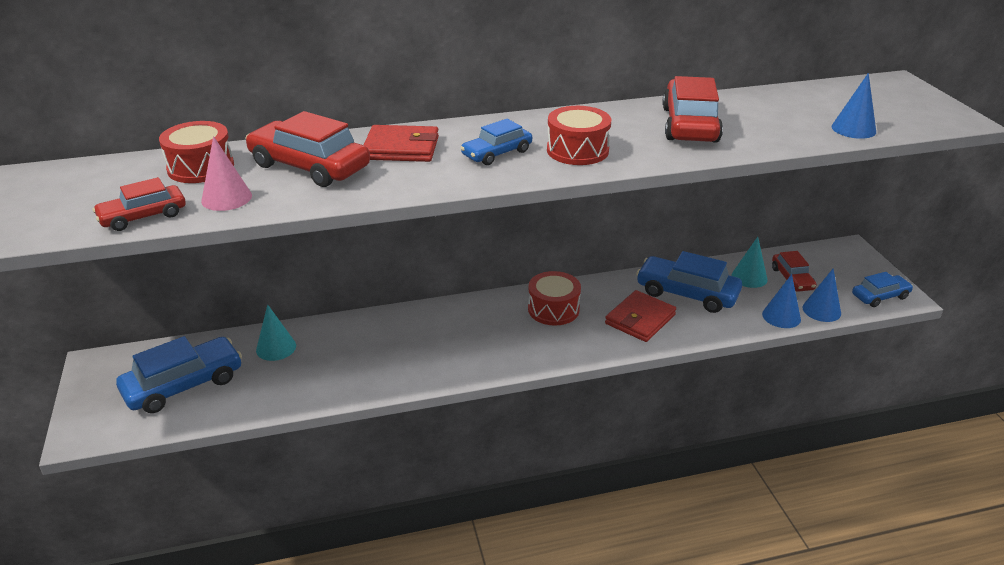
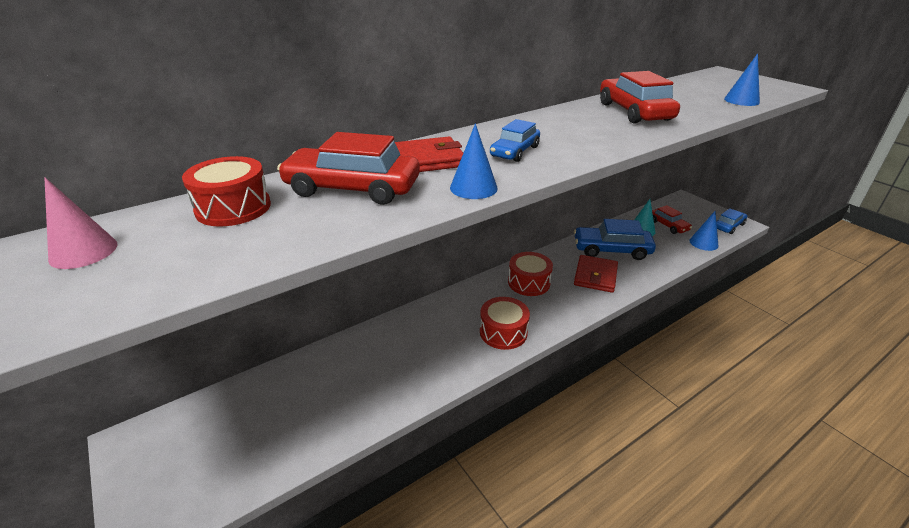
camera: 20 degrees left, 0 degrees up
red car [93,177,186,231] -> none
blue car [116,336,242,413] -> none
pink cone [201,136,252,211] -> pink cone moved to [44,177,118,269]
turquoise cone [256,304,296,361] -> none
red drum [547,106,611,165] -> red drum moved to [480,297,530,350]
blue cone [762,274,801,328] -> blue cone moved to [450,124,498,199]

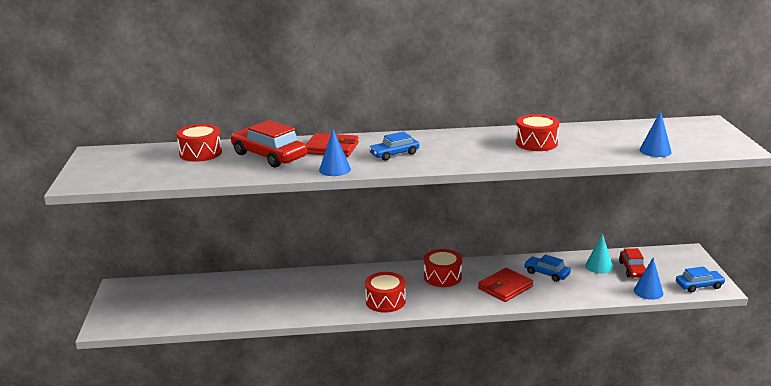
camera: 30 degrees right, 10 degrees down
pink cone [44,177,118,269] -> none
blue car [574,219,656,260] -> blue car [524,254,571,282], size x0.59
red car [600,71,680,124] -> red drum [516,114,559,151]

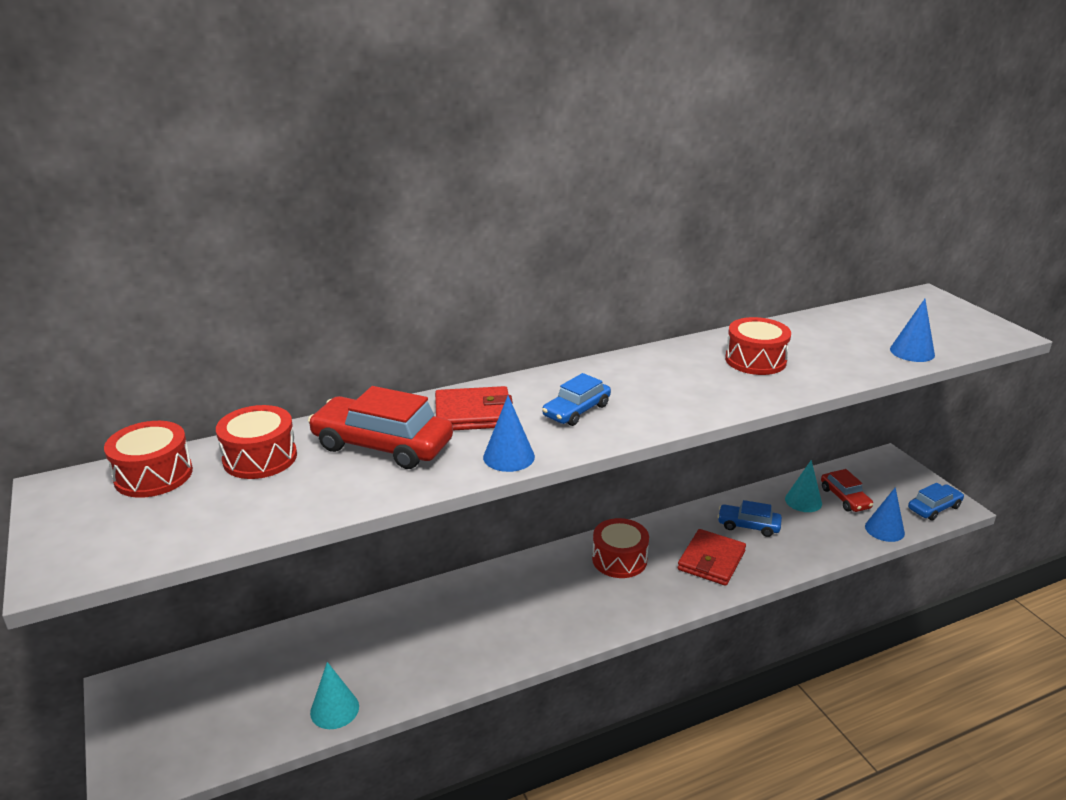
camera: 20 degrees left, 5 degrees up
red drum [365,272,406,313] -> red drum moved to [104,421,193,498]
none -> turquoise cone [310,662,359,729]

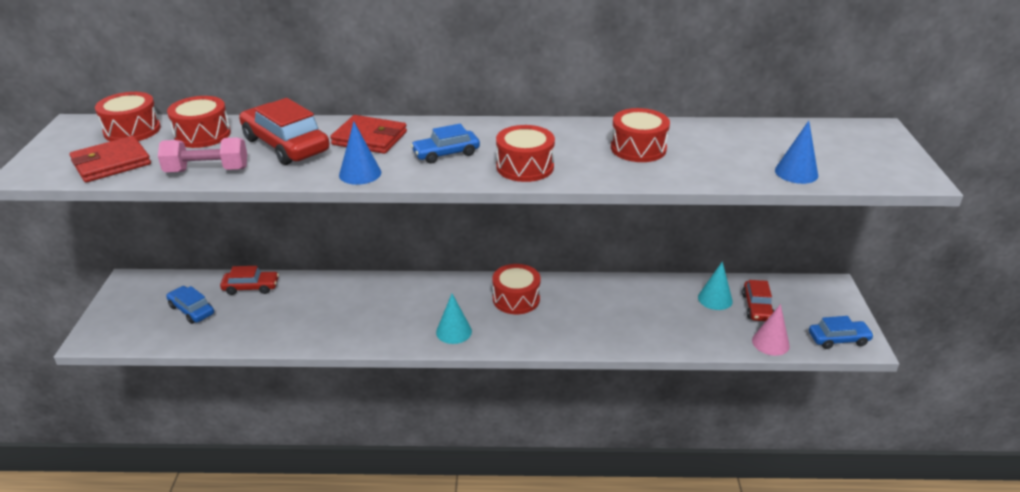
camera: 25 degrees right, 5 degrees up
turquoise cone [310,662,359,729] -> turquoise cone moved to [436,294,472,344]
red wallet [678,529,746,586] -> red wallet moved to [70,136,151,183]
blue car [717,500,782,537] -> blue car moved to [166,286,214,324]
blue cone [865,487,905,542] -> pink cone [752,304,790,356]
none -> pink dumbbell [158,137,247,172]
none -> red car [220,266,279,295]
none -> red drum [496,125,555,182]

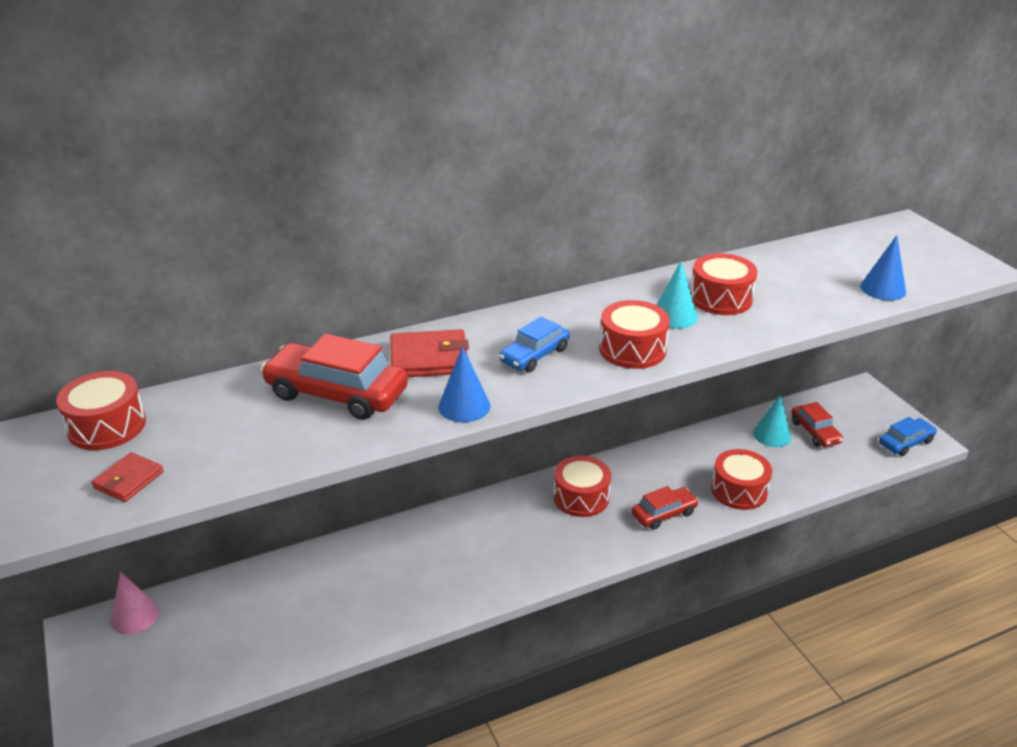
camera: 25 degrees left, 0 degrees up
red wallet [70,136,151,183] -> red wallet [92,452,164,502], size x0.60
pink dumbbell [158,137,247,172] -> none
blue car [166,286,214,324] -> none
red drum [167,96,231,148] -> red drum moved to [711,449,772,510]
red car [220,266,279,295] -> red car moved to [631,486,699,530]
turquoise cone [436,294,472,344] -> turquoise cone moved to [657,261,698,329]
pink cone [752,304,790,356] -> pink cone moved to [111,572,159,634]

